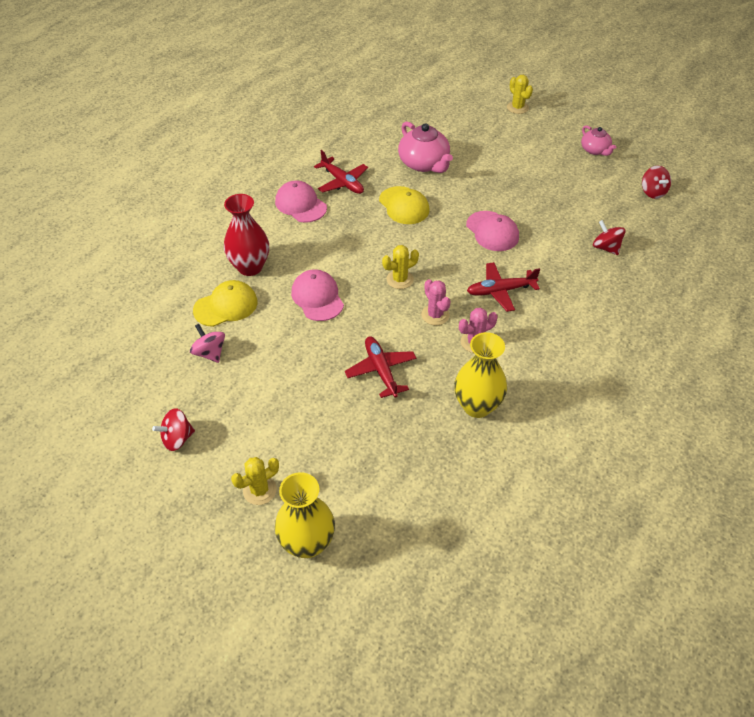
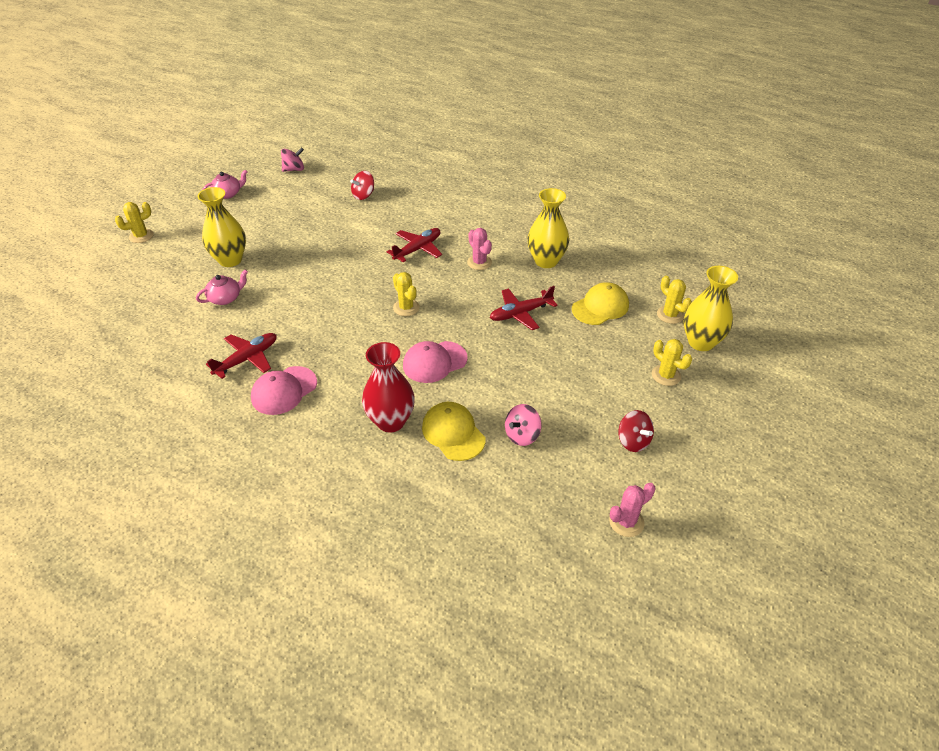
camera: 95 degrees left, 5 degrees down
yellow cap [379,186,430,224] -> yellow cap moved to [572,282,629,325]
pink teapot [398,121,453,173] -> pink teapot [196,270,248,305], size x0.59
pink cactus [421,279,451,325] -> pink cactus moved to [609,483,655,537]
pink cap [466,211,519,251] -> none
red plane [467,262,540,312] -> red plane turned 120 degrees counterclockwise [387,228,442,262]
red spinning top [642,166,671,199] -> pink spinning top [281,147,304,172]
none -> yellow vase [197,187,246,267]
none -> yellow cactus [657,276,692,324]

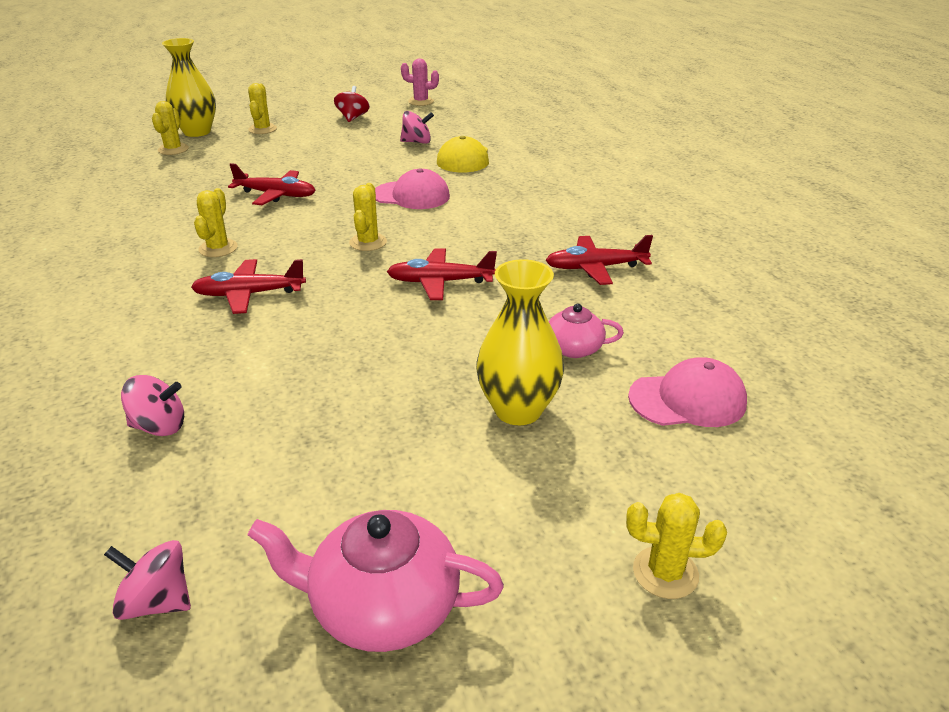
camera: 140 degrees left, 10 degrees down
pink teapot [203,170,247,199] -> pink teapot [248,510,504,652], size x1.69
pink cap [251,366,317,415] -> pink cap moved to [628,358,747,427]
red spinning top [350,171,374,200] -> pink spinning top [121,375,184,436]
red vase [362,342,415,432] -> none
pink cactus [467,228,492,270] -> yellow cactus [194,188,238,257]
yellow vase [527,188,569,268] -> none
yellow cap [572,282,629,325] -> none
none -> red plane [387,248,497,300]

